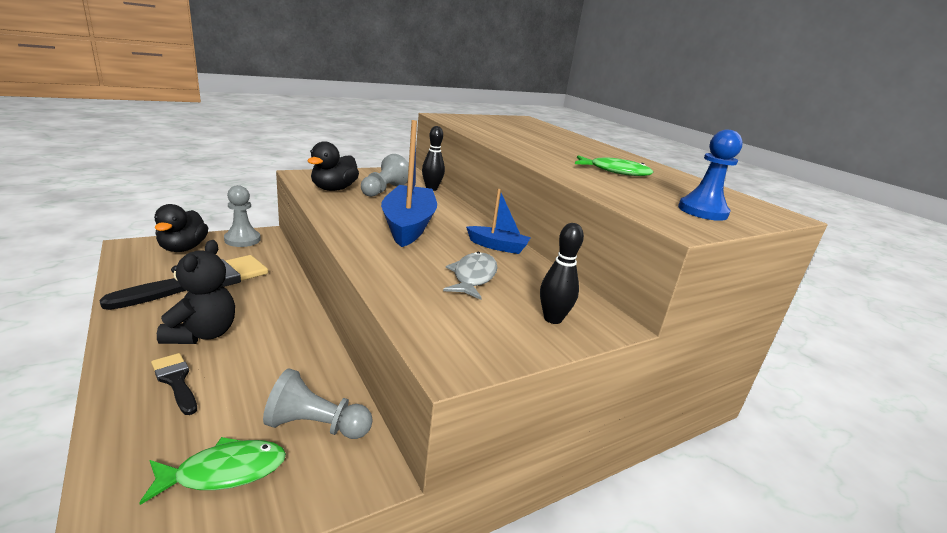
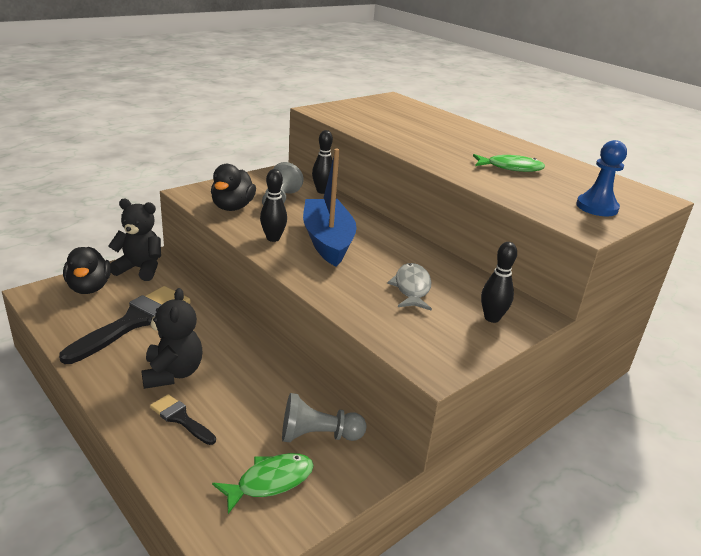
camera: 10 degrees left, 5 degrees up
grey pawn [224,185,261,247] -> black teddy bear [108,199,161,281]
blue boat [466,189,531,254] -> none
none -> black bowling pin [260,169,287,242]

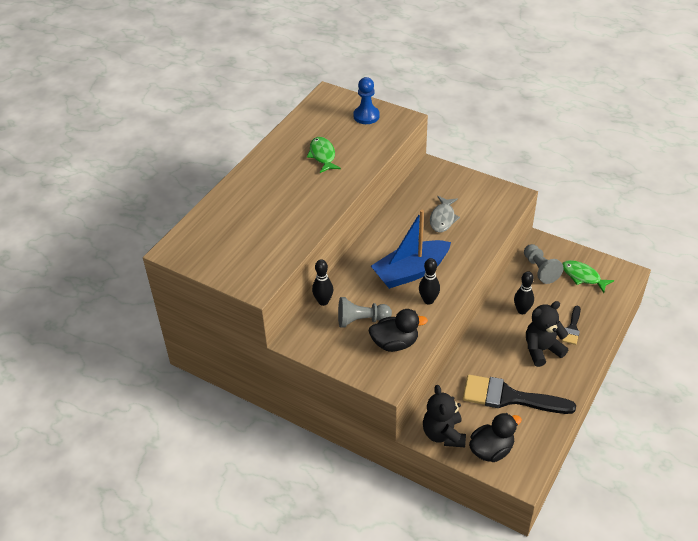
camera: 105 degrees left, 15 degrees up
grey fish [387,263,432,311] -> grey fish turned 60 degrees counterclockwise [430,196,460,233]
black bowling pin [481,242,517,323] -> black bowling pin moved to [514,271,534,314]

